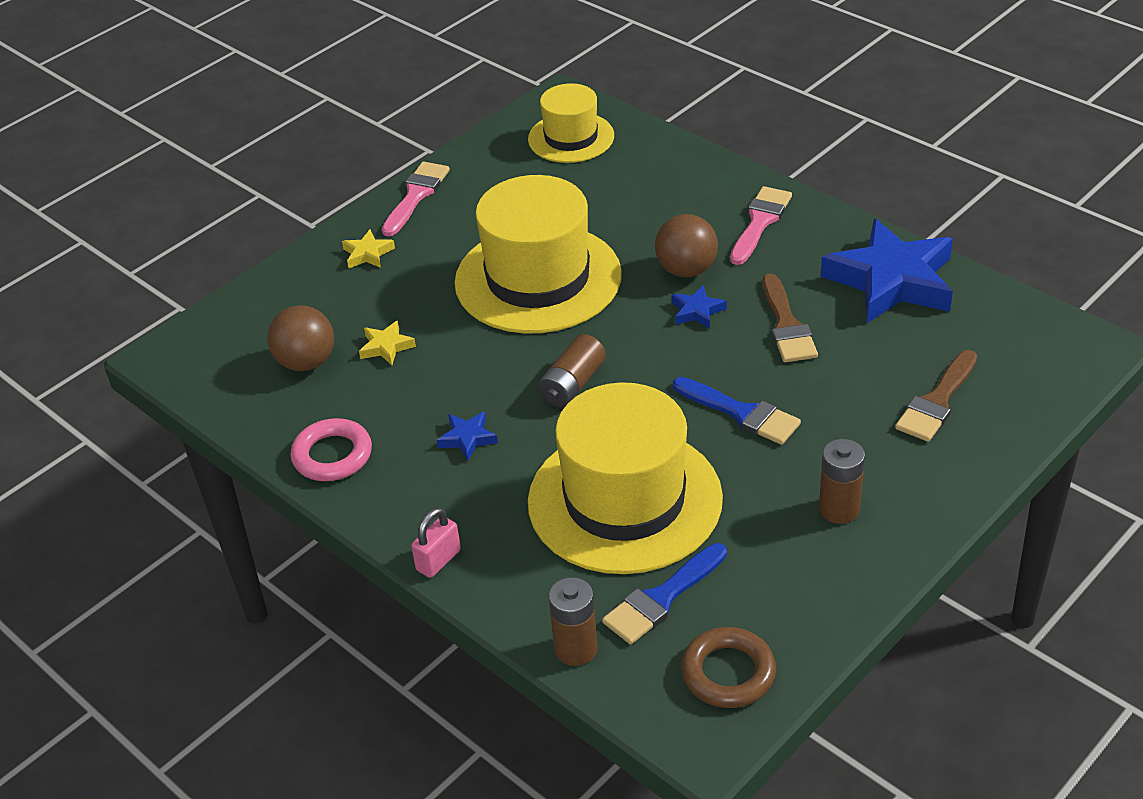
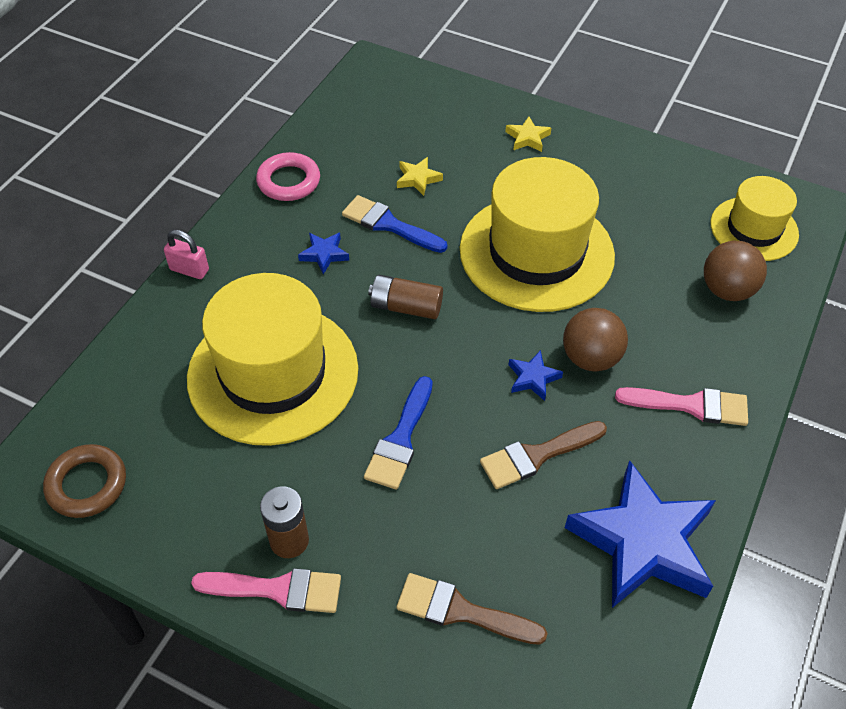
camera: 70 degrees right, 10 degrees up
brown ball [267,305,334,371] -> brown ball moved to [704,241,767,301]
pink brush [382,162,450,237] -> pink brush moved to [191,568,341,613]
brown battery [549,577,598,666] -> none
blue brush [602,543,727,644] -> blue brush moved to [342,195,447,253]

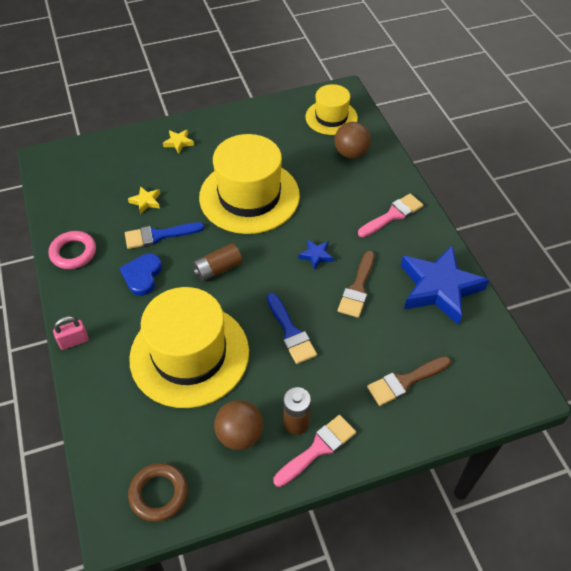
camera: 45 degrees left, 0 degrees up
blue star [298,232,349,275] -> blue heart [120,254,162,296]
brown ball [563,308,628,372] -> brown ball moved to [214,400,263,450]

